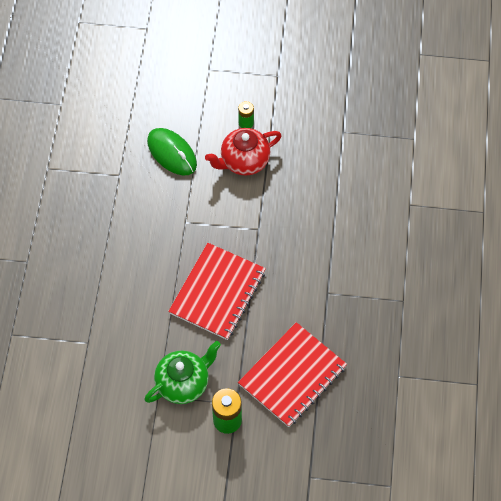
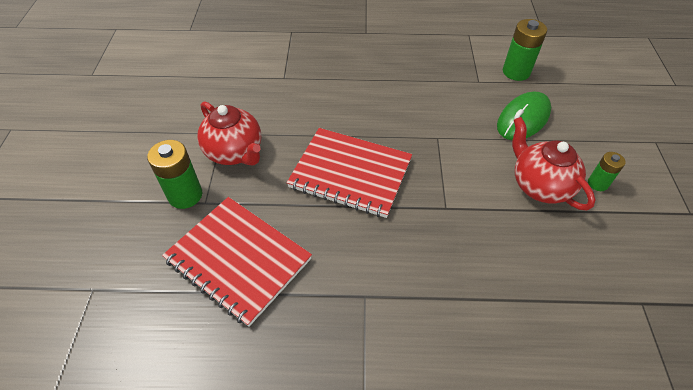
camera: 85 degrees right, 10 degrees down
green teapot [145,341,221,404] -> red teapot [197,101,261,166]
none -> green battery [503,19,547,81]

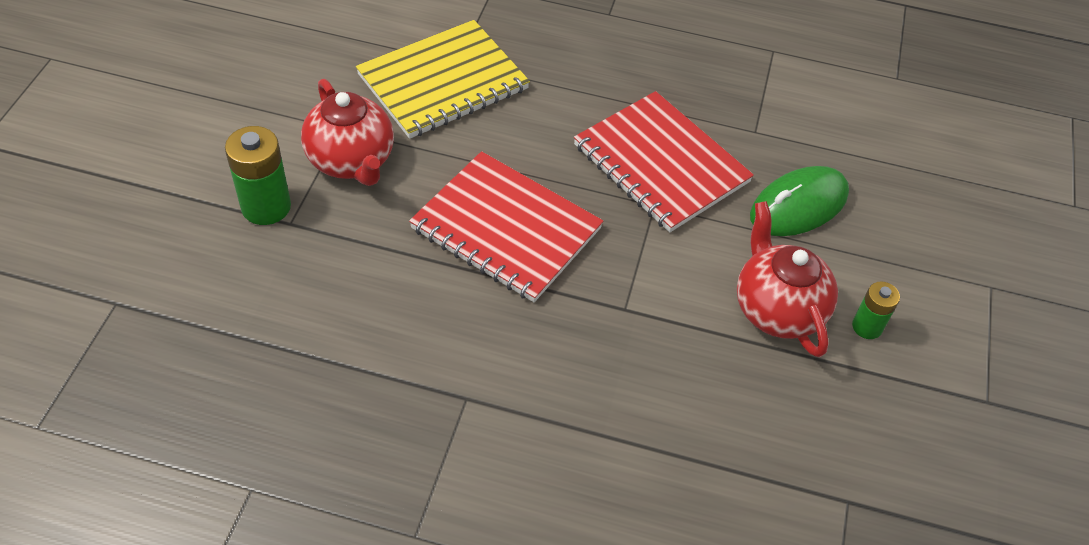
camera: 10 degrees right, 0 degrees up
red notebook [162,197,312,327] -> red notebook moved to [574,91,754,232]
green battery [503,19,547,81] -> none
none -> yellow notebook [356,20,530,139]

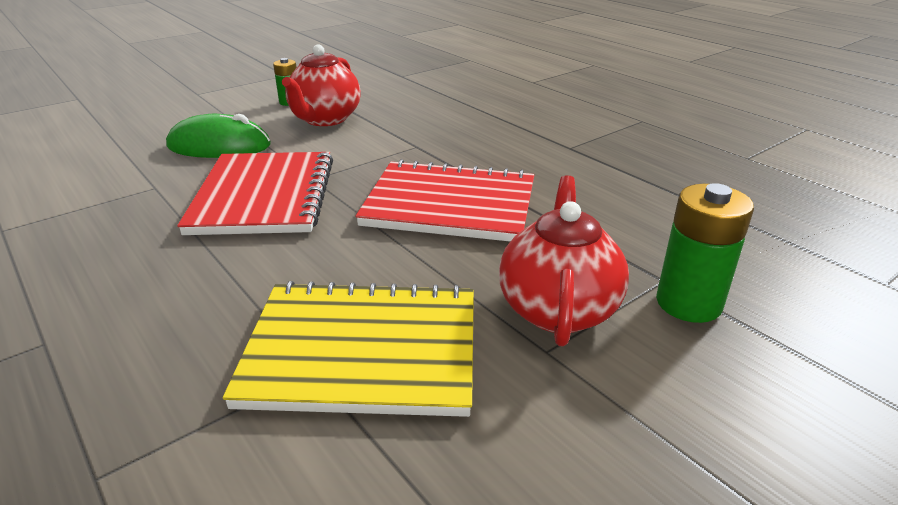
camera: 140 degrees left, 20 degrees down
red notebook [409,151,603,302] -> red notebook turned 60 degrees counterclockwise [355,159,534,241]

